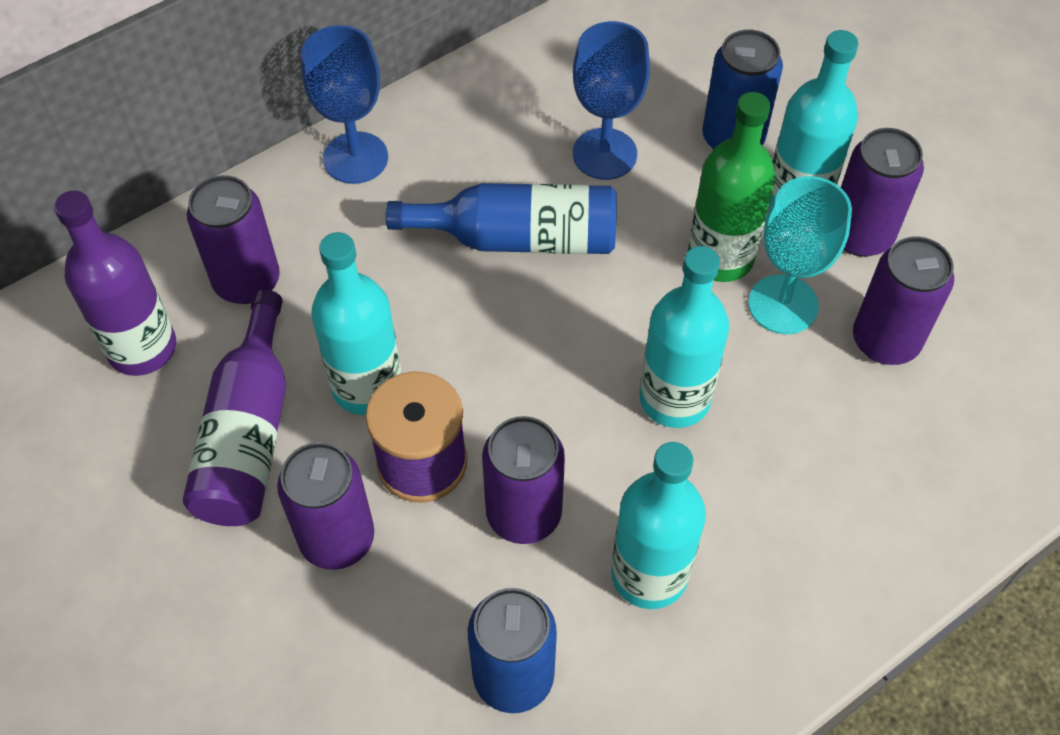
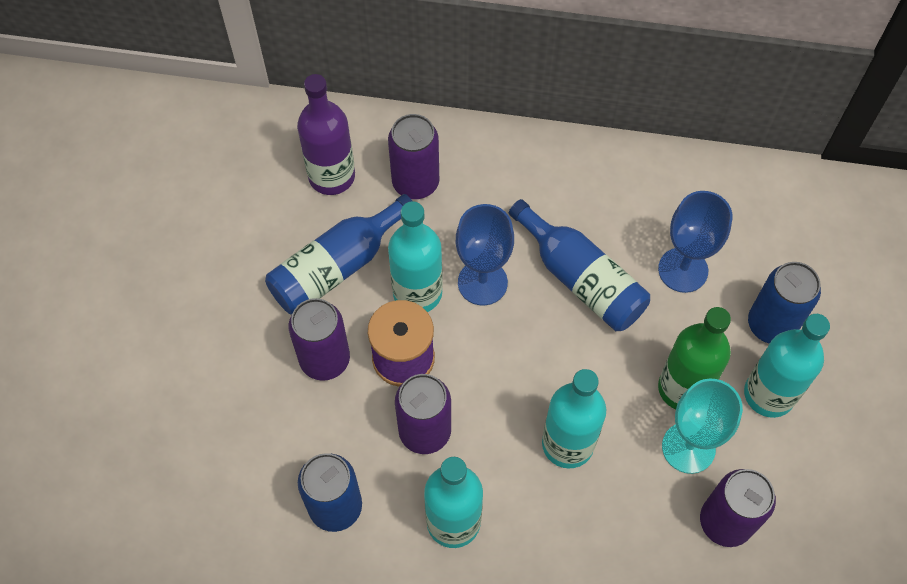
camera: 45 degrees right, 5 degrees up
purple bottle [183,289,286,526] -> blue bottle [265,194,412,315]
blue goblet [301,25,388,184] -> blue goblet moved to [456,204,514,305]
purple can [841,128,924,257] -> none

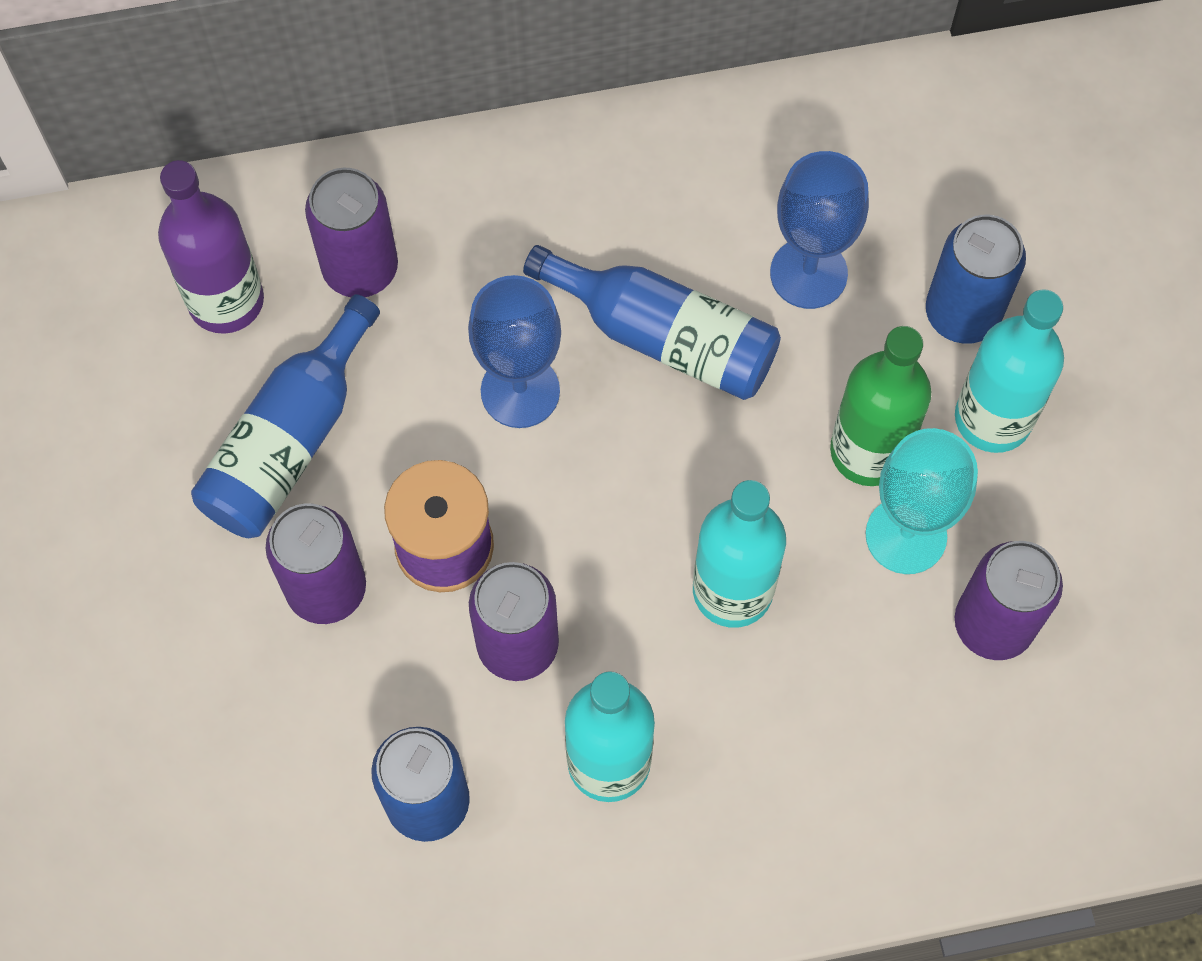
camera: 20 degrees left, 5 degrees up
turquoise bottle [388,201,443,312] -> none

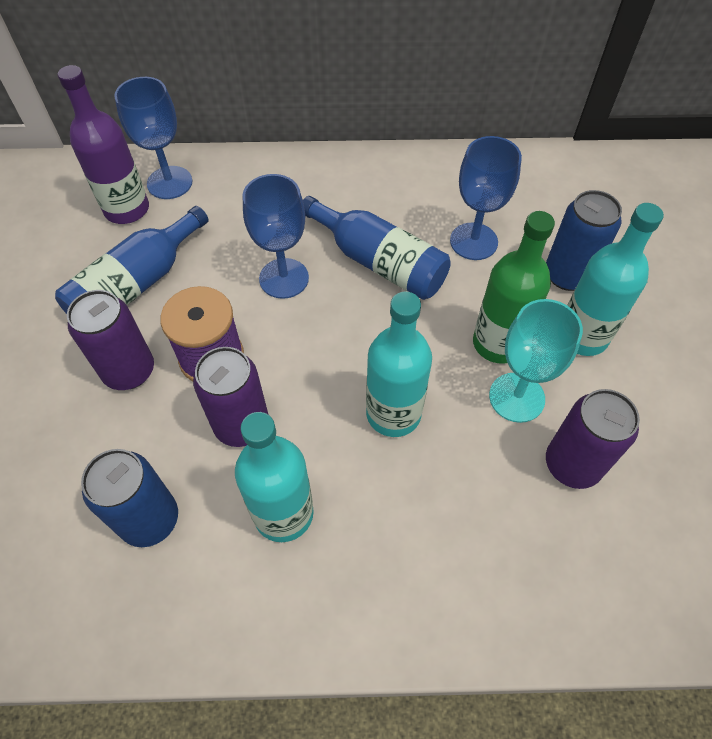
camera: 10 degrees right, 10 degrees down
purple can [305,168,398,297] -> none
none -> blue goblet [114,77,192,199]

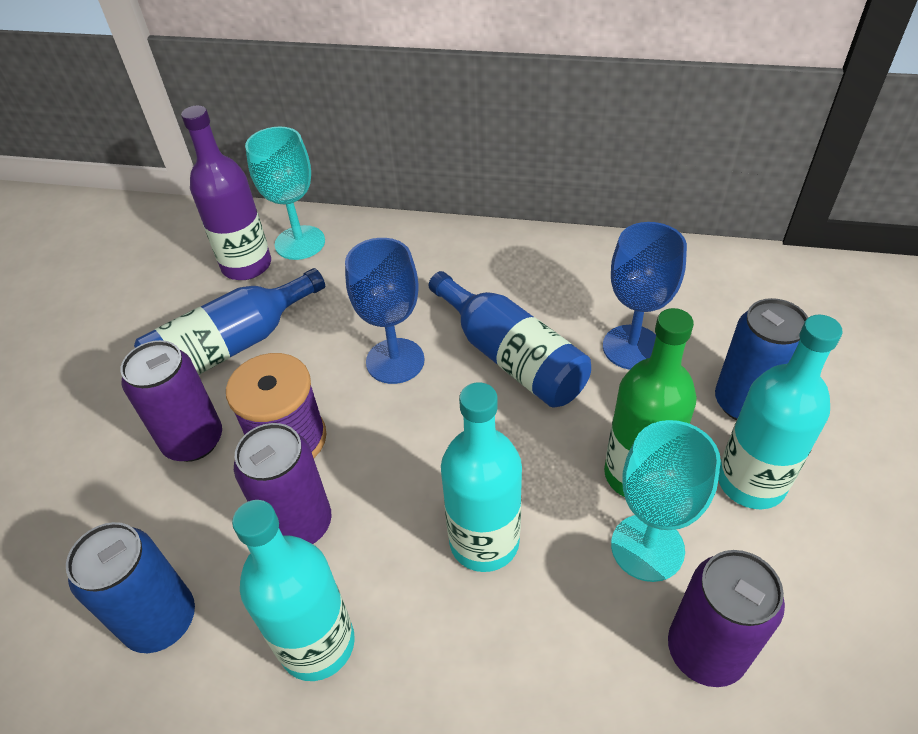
camera: 15 degrees right, 10 degrees down
blue goblet [114,77,192,199] -> turquoise goblet [245,127,325,260]

